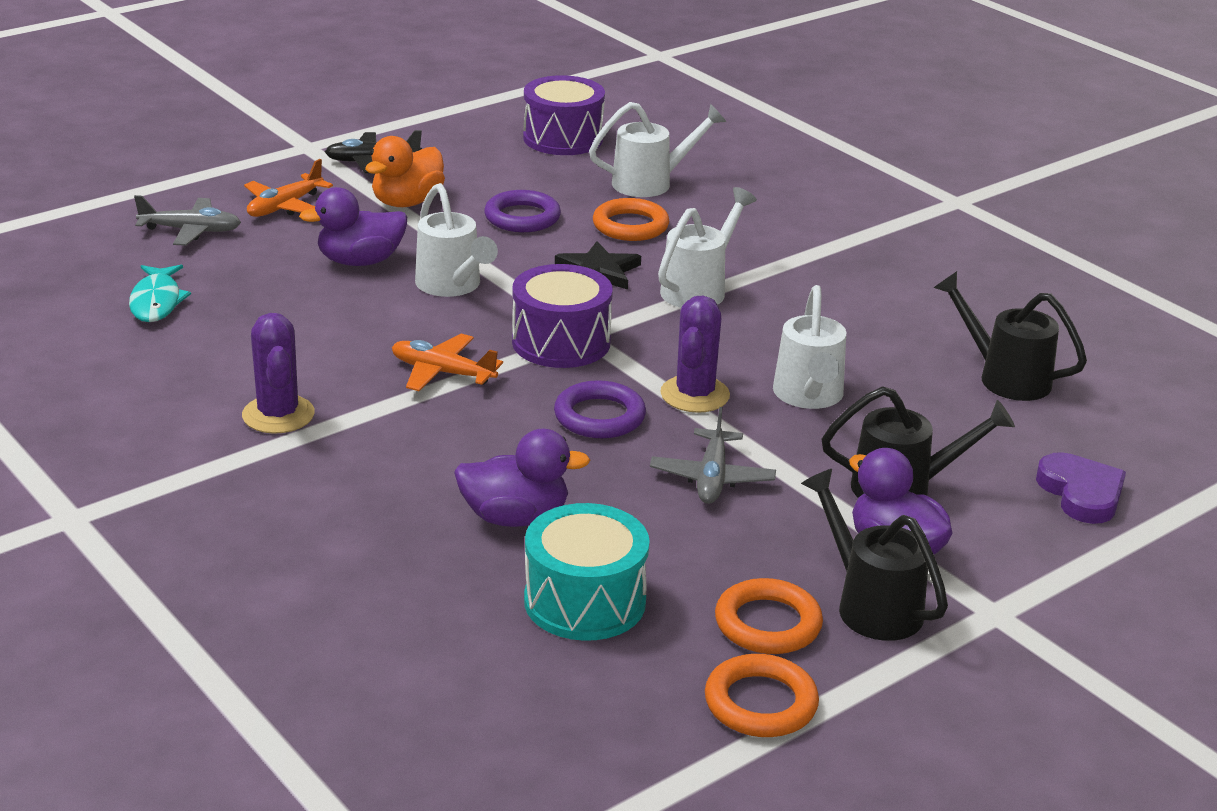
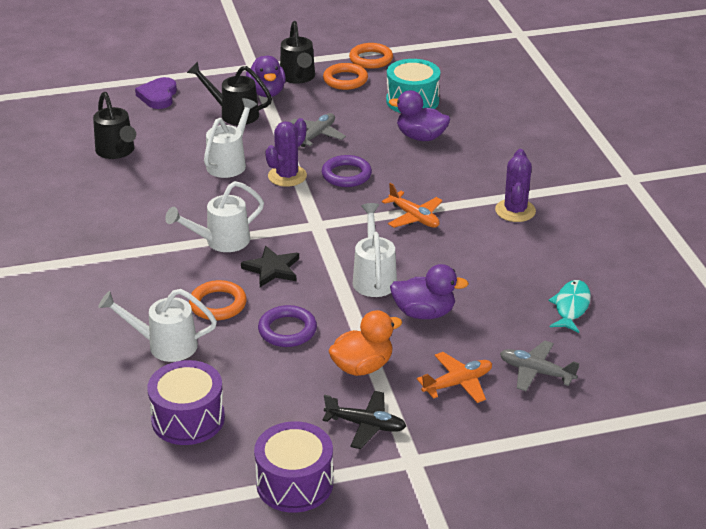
camera: 155 degrees left, 5 degrees up
purple drum [512,264,613,368] -> purple drum moved to [254,421,333,513]

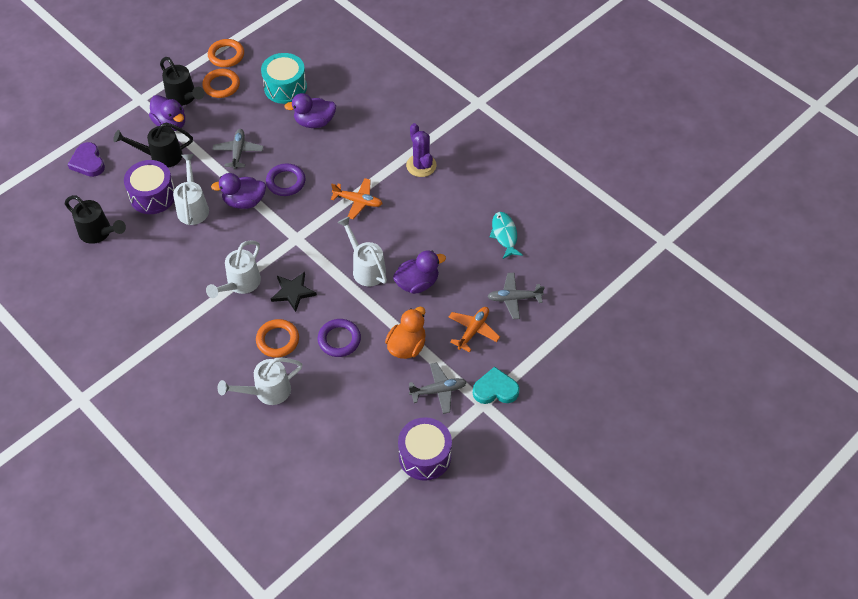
camera: 30 degrees left, 20 degrees up
purple drum [147,360,225,445] -> purple drum moved to [124,160,175,214]
purple cactus [265,118,307,187] -> purple duck [211,173,266,209]
black plane [322,391,406,449] -> grey plane [409,363,467,414]
none -> turquoise heart [473,367,520,404]

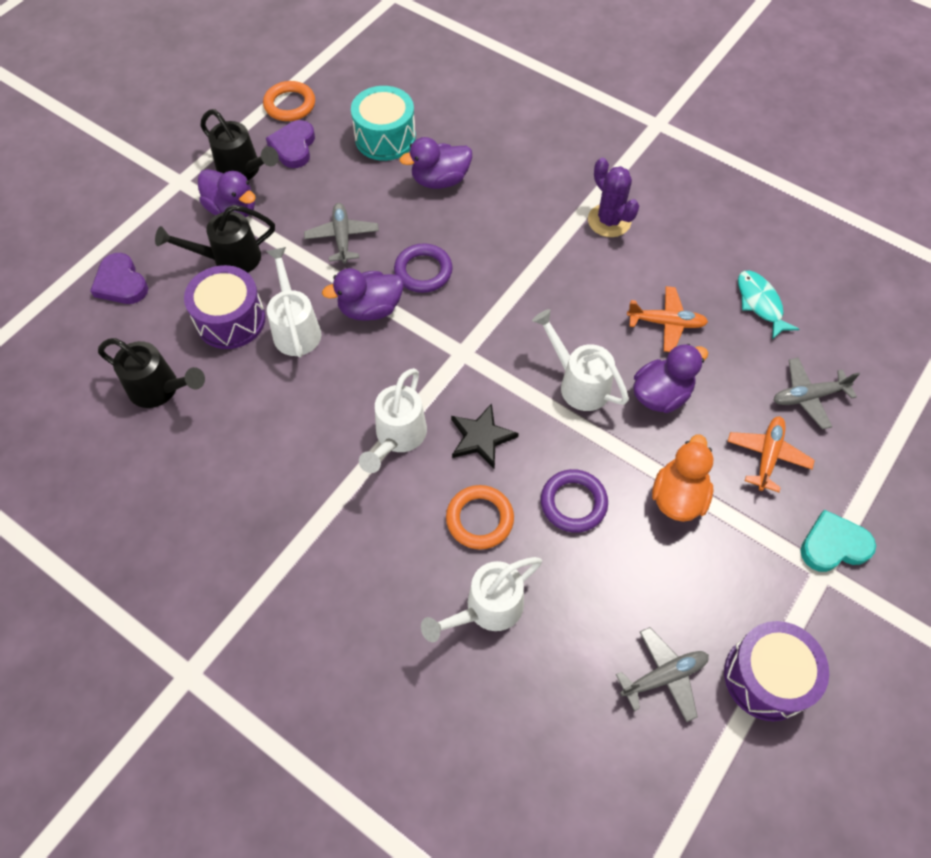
camera: 10 degrees left, 5 degrees up
orange ring [202,69,240,98] -> purple heart [266,120,315,168]
orange plane [331,178,382,219] -> orange plane moved to [627,286,708,352]
grey plane [409,363,467,414] -> grey plane moved to [616,627,709,722]

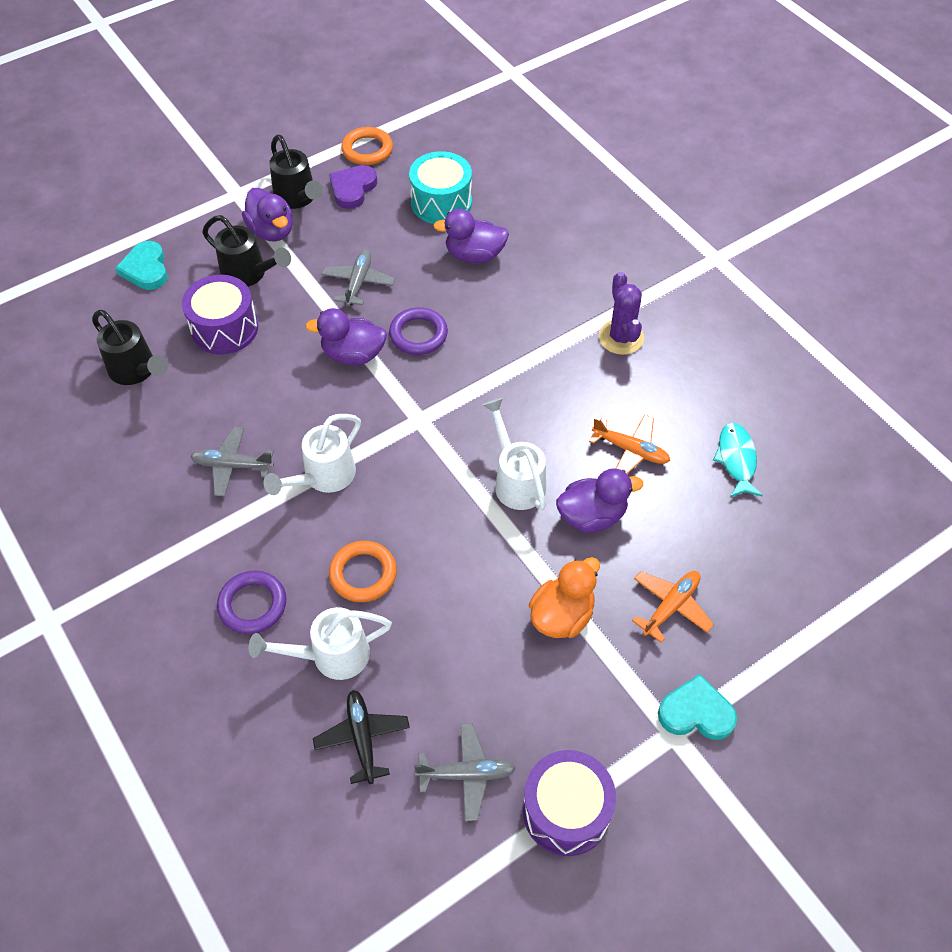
camera: 20 degrees right, 5 degrees down
purple heart [90,253,148,304] -> turquoise heart [115,241,168,290]
black watering can [155,205,275,273] -> black watering can turned 150 degrees counterclockwise [202,215,291,287]
white watering can [266,247,321,358] -> none
black star [451,403,519,469] -> none
purple ring [541,469,608,533] -> purple ring moved to [217,571,286,634]
grey plane [774,357,860,429] -> grey plane moved to [190,427,274,497]
none -> black plane [313,690,410,784]

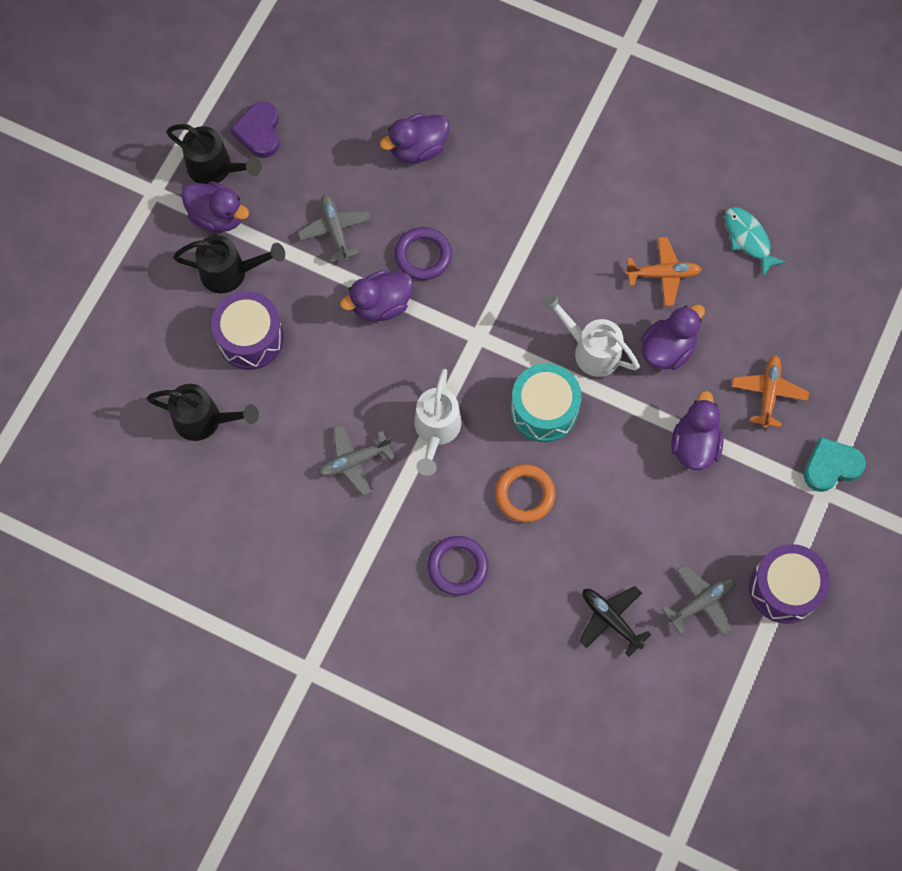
camera: 30 degrees left, 15 degrees up
turquoise heart [115,241,168,290] -> none
white watering can [249,607,392,680] -> none
orange ring [341,127,393,165] -> none
turquoise drum [409,151,472,224] -> turquoise drum moved to [511,363,581,442]
orange duck [529,557,600,638] -> purple duck [671,391,724,470]
purple cactus [599,272,644,355] -> none

